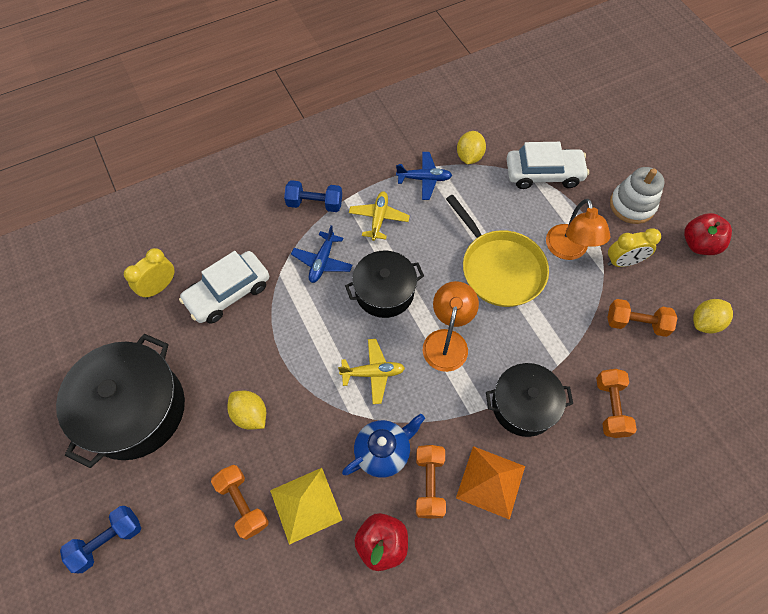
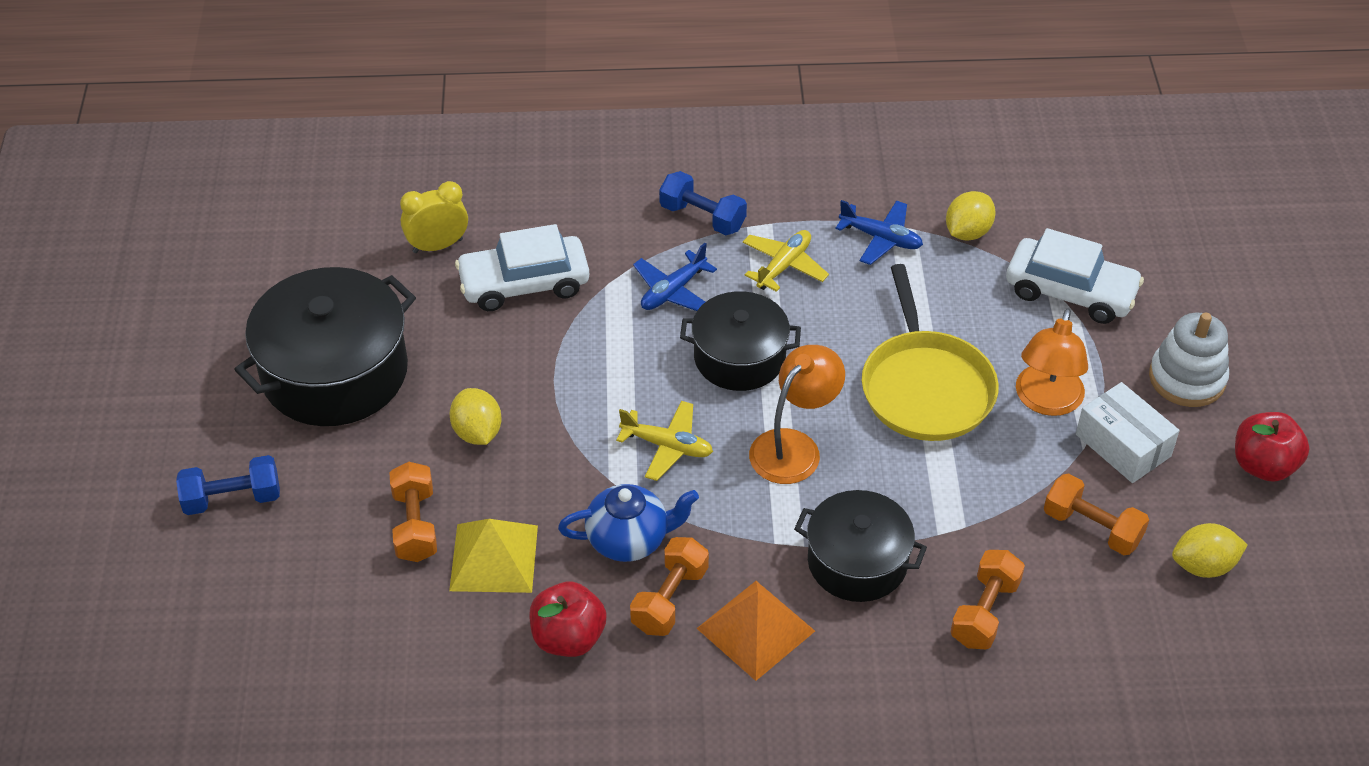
camera: 25 degrees right, 15 degrees down
yellow clock [607,228,661,267] -> white box [1076,382,1180,483]

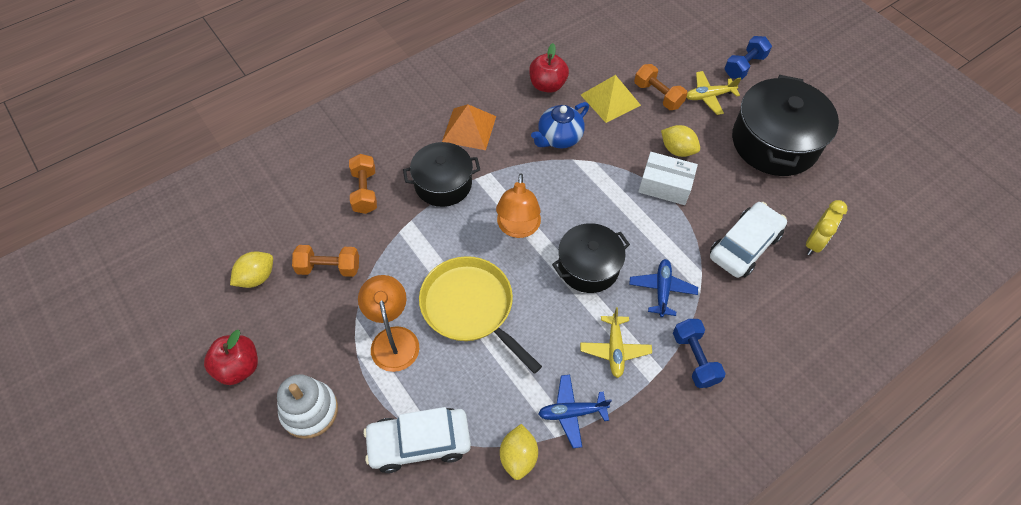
camera: 145 degrees right, 10 degrees up
yellow plane [616,401,713,481] -> yellow plane moved to [687,71,741,115]
orange dumbbell [630,537,709,636] -> none
blue dumbbell [659,171,747,235] -> blue dumbbell turned 75 degrees clockwise [673,319,726,388]
white box [1076,382,1180,483] -> white box moved to [638,152,698,205]

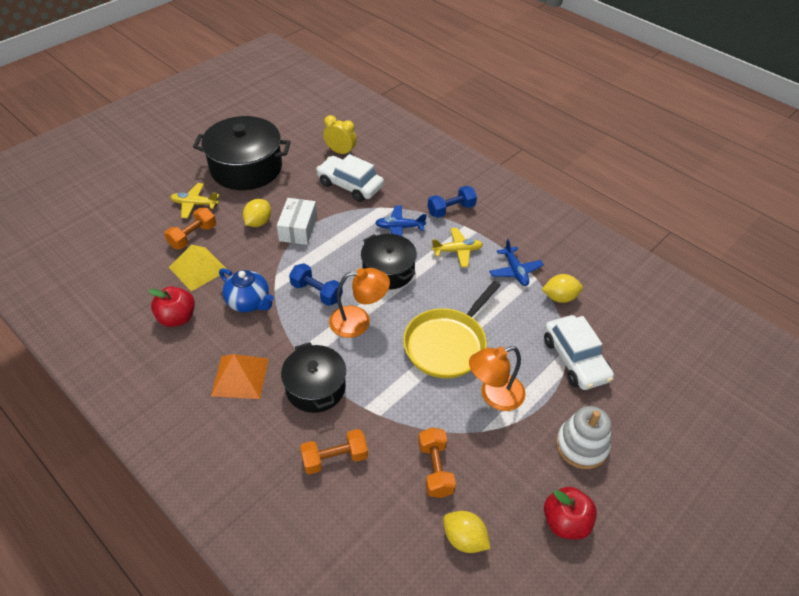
camera: 100 degrees left, 10 degrees down
yellow plane [687,71,741,115] -> yellow plane turned 120 degrees clockwise [170,183,219,218]
blue dumbbell [724,36,772,79] -> blue dumbbell moved to [289,263,343,306]

